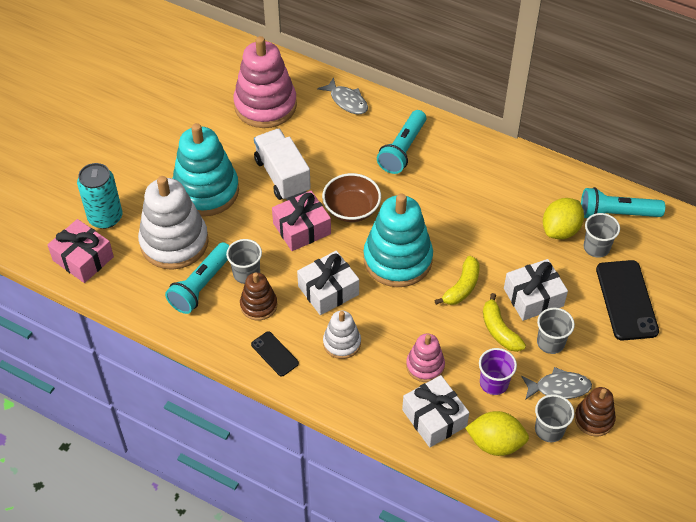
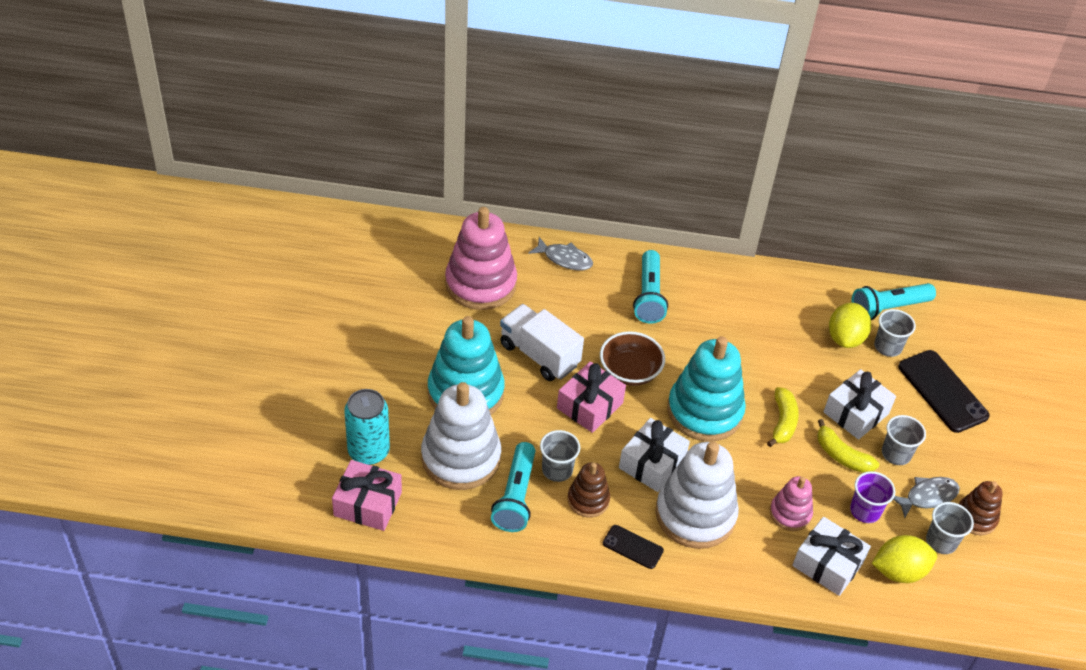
camera: 25 degrees left, 5 degrees down
white stacking toy [323,310,361,359] -> white stacking toy [655,441,739,549], size x1.91

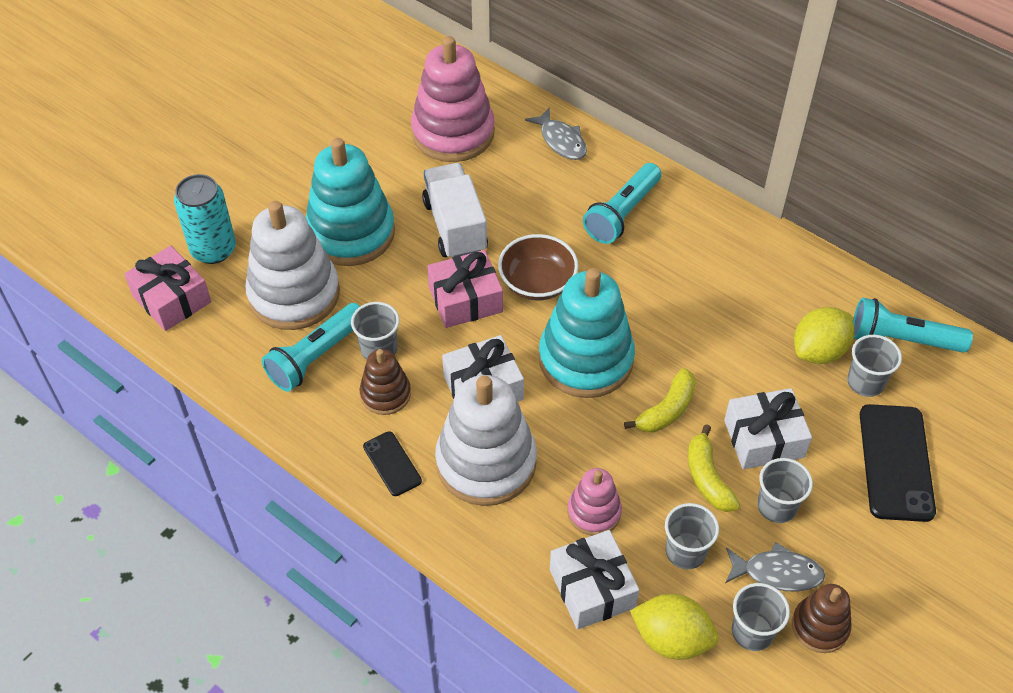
camera: 35 degrees right, 5 degrees up
purple cup [850,471,895,523] -> grey cup [665,503,719,569]

